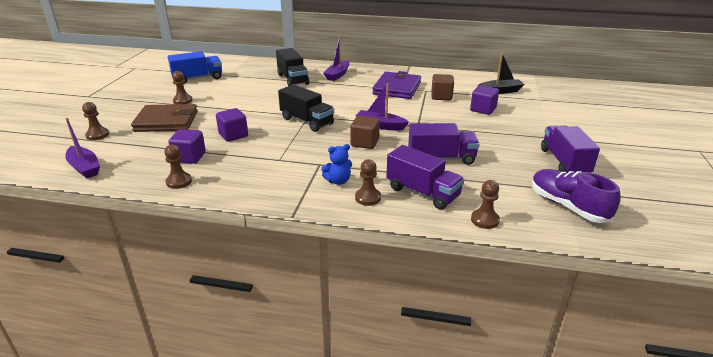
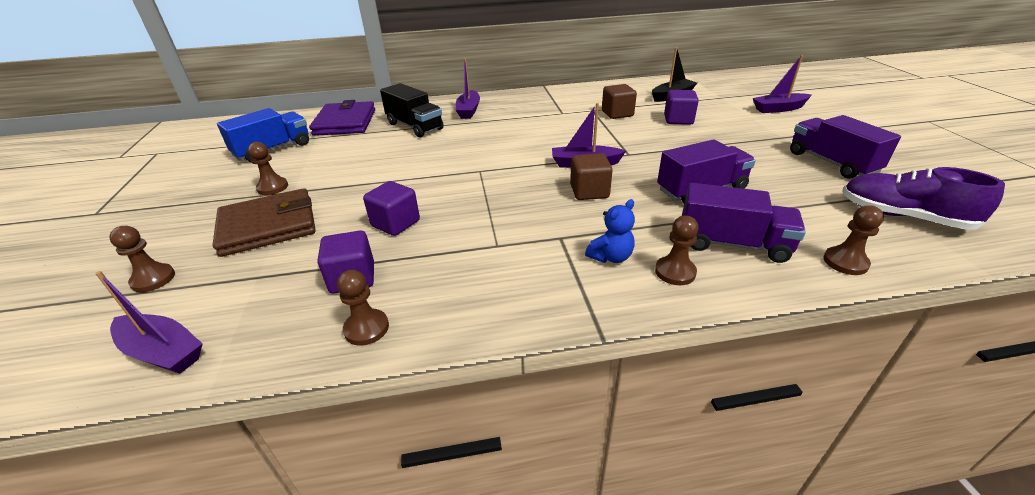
camera: 20 degrees left, 5 degrees up
black truck [278,84,334,132] -> none
purple wallet [372,71,421,99] -> purple wallet moved to [309,100,375,136]
none -> purple boat [753,55,811,113]

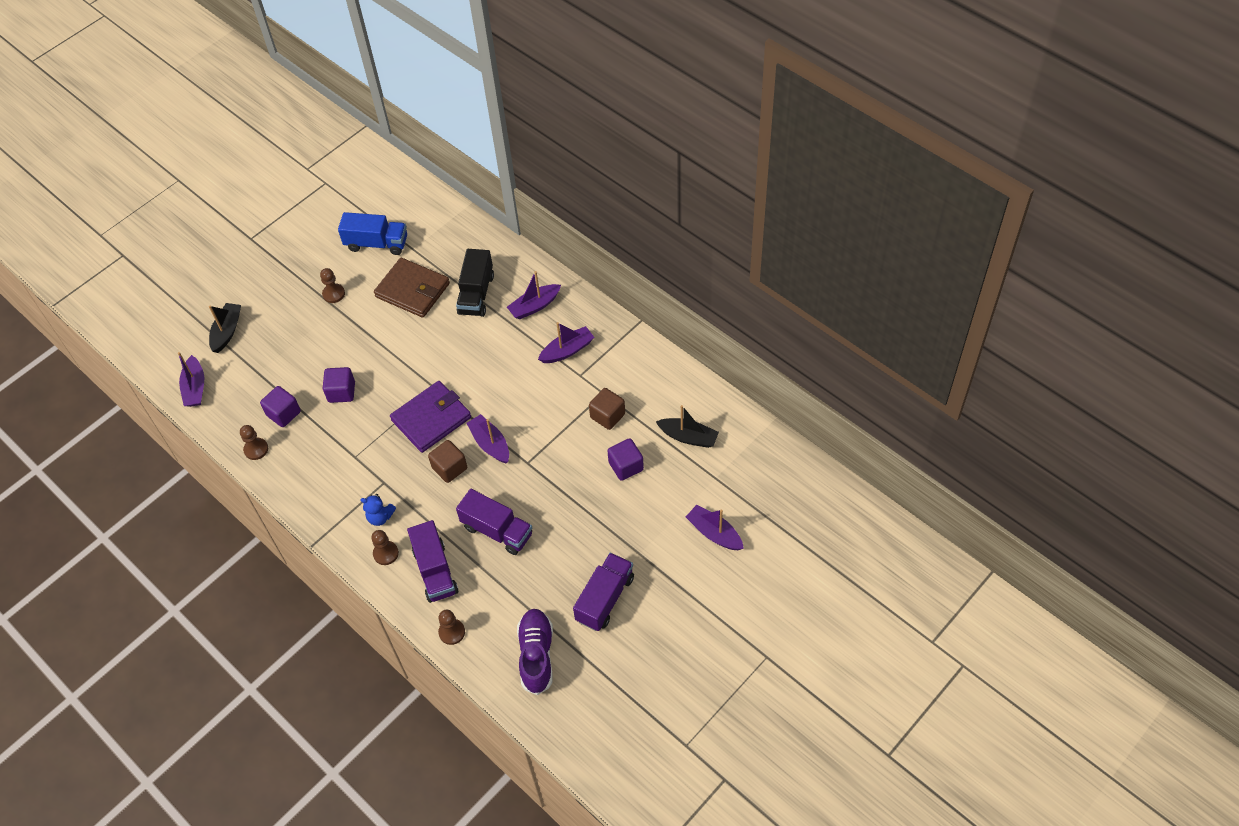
camera: 55 degrees right, 20 degrees up
brown pawn [109,226,175,292] -> black boat [209,303,241,353]
brown wallet [213,188,316,257] -> brown wallet moved to [374,258,450,318]
purple wallet [309,100,375,136] -> purple wallet moved to [390,381,471,453]
none -> purple boat [538,322,595,363]

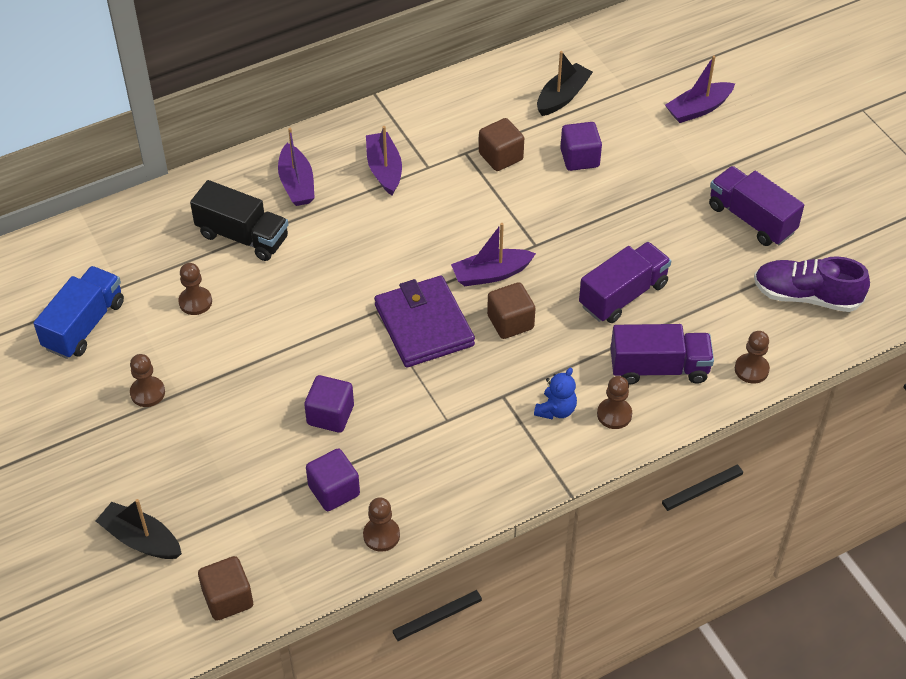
camera: 75 degrees left, 5 degrees down
purple boat [178,352,204,407] -> brown cube [198,556,253,621]
brown wallet [374,258,450,318] -> brown pawn [178,263,212,315]

